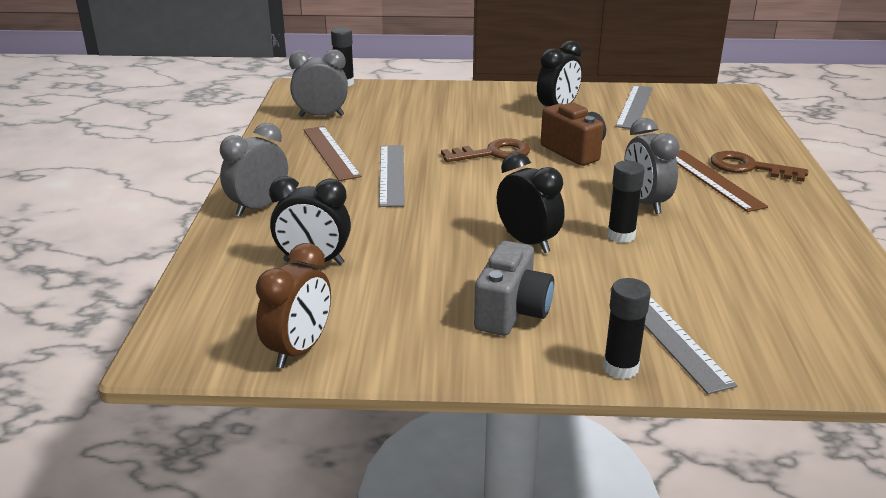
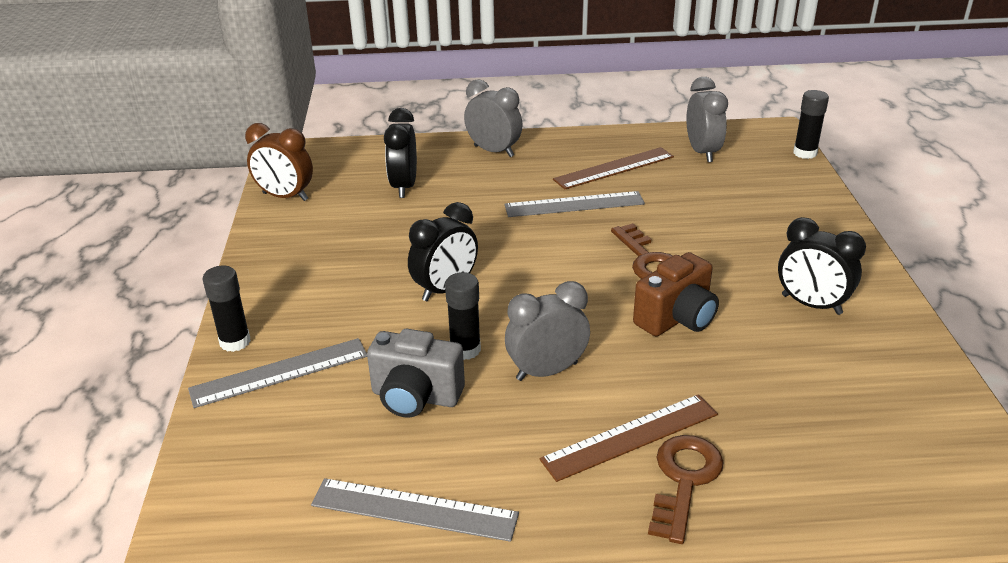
camera: 85 degrees right, 5 degrees up
grey camera [474,241,554,336] -> grey camera moved to [367,329,465,418]
grey ruler [615,85,653,129] -> grey ruler moved to [311,478,519,542]

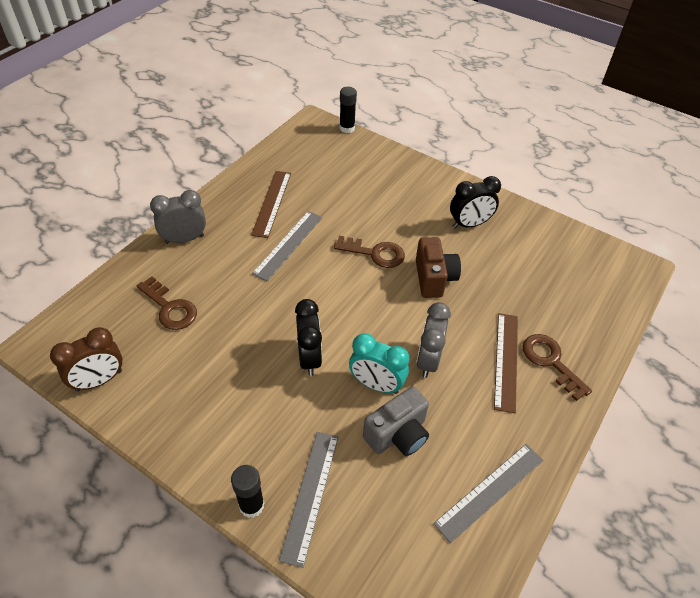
camera: 55 degrees left, 15 degrees up
black clock [384,108,417,198] -> brown key [137,276,197,330]
black glue stick [445,272,481,360] -> turquoise clock [349,333,409,394]
grey clock [686,77,728,162] -> none

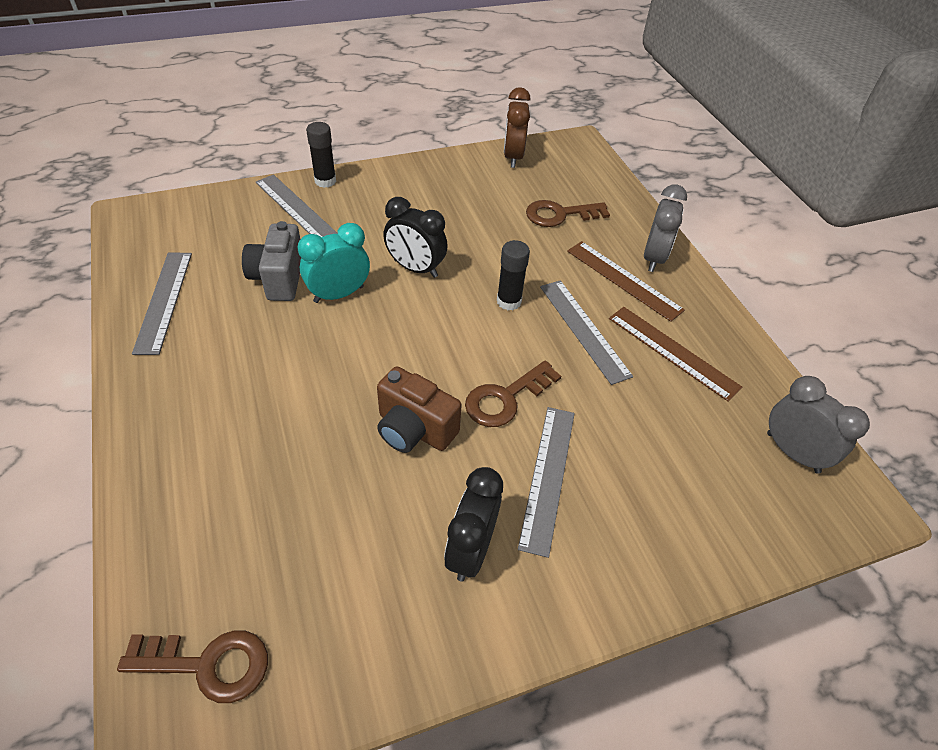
camera: 125 degrees right, 0 degrees up
black glue stick [339,87,357,133] -> black glue stick moved to [497,240,530,310]
grey clock [416,302,451,378] -> grey clock moved to [767,376,870,473]
brown ruler [494,313,518,413] -> brown ruler moved to [567,241,685,322]
brown key [523,334,592,401] -> brown key moved to [117,630,268,703]
none -> grey ruler [518,407,575,558]

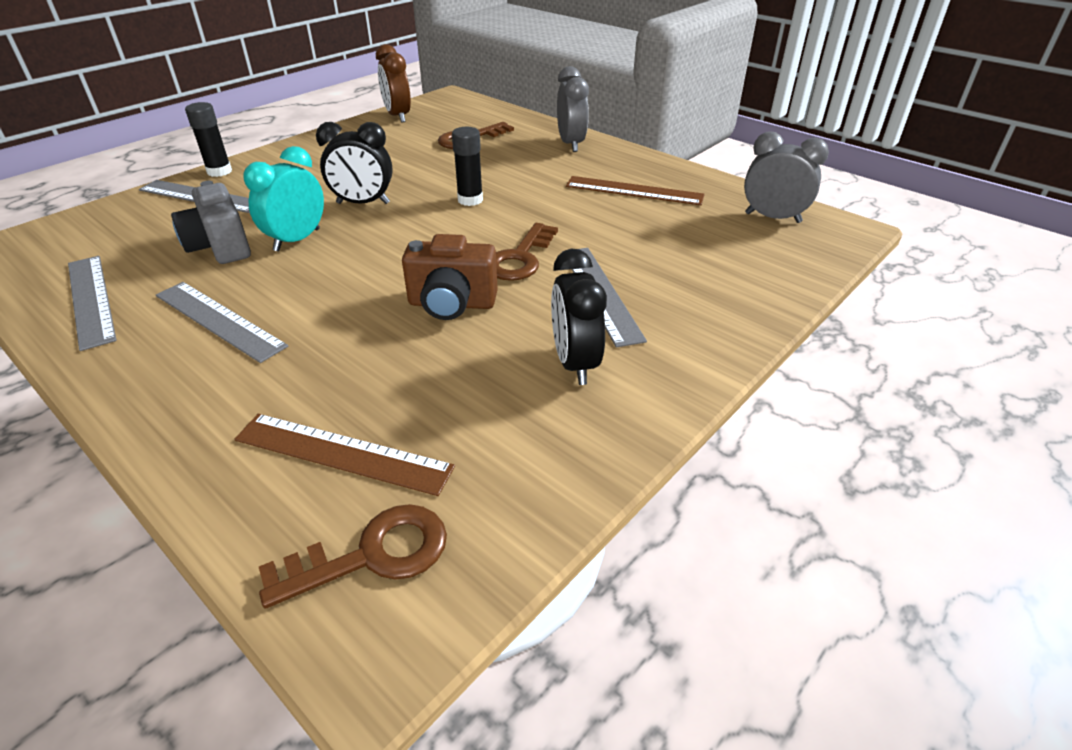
camera: 25 degrees left, 10 degrees down
grey ruler [540,280,633,385] -> grey ruler moved to [156,282,288,363]
brown ruler [567,241,685,322] -> brown ruler moved to [234,414,455,496]

